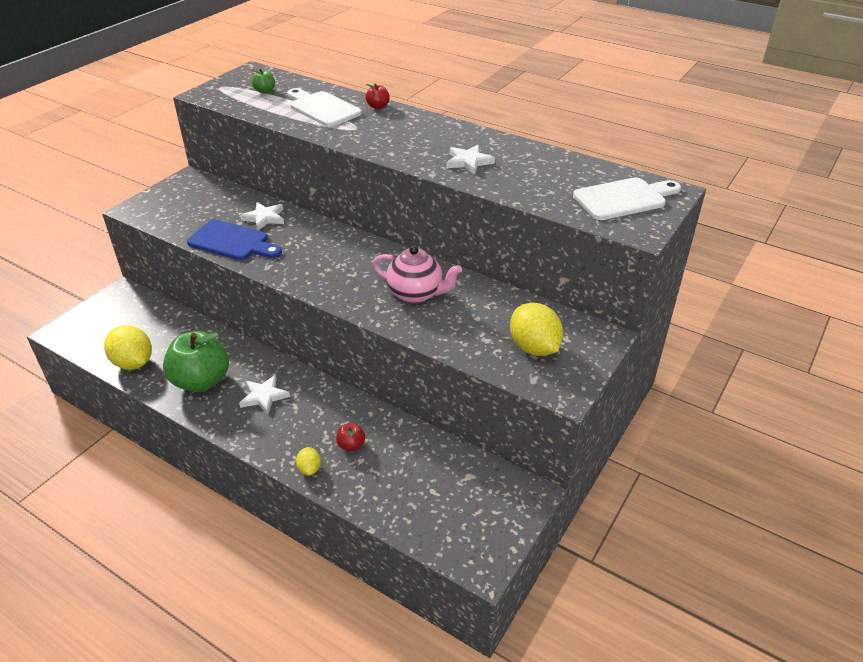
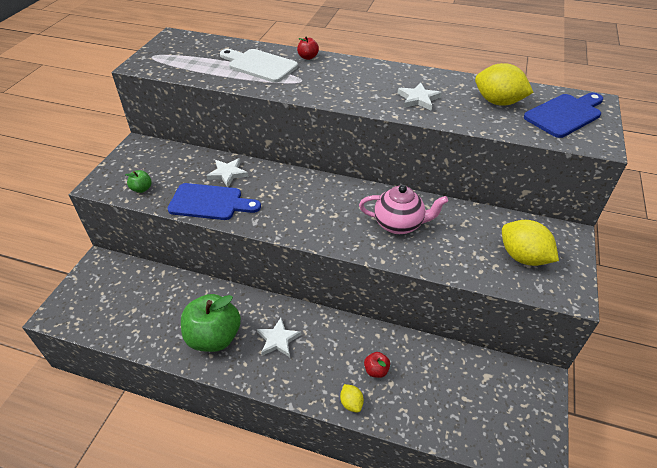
camera: 15 degrees left, 5 degrees up
yellow lemon [104,325,152,370] -> yellow lemon moved to [475,63,534,106]
green apple [251,68,275,94] -> green apple moved to [125,170,152,193]
white cutting board [573,177,681,220] -> blue cutting board [524,93,603,138]

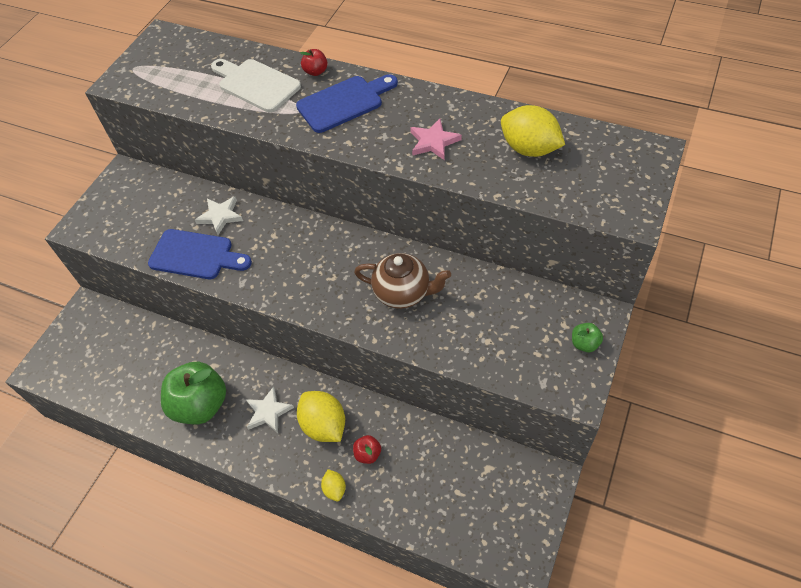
camera: 10 degrees right, 10 degrees up
green apple [125,170,152,193] -> green apple moved to [572,323,603,352]
pink teapot [359,185,448,234] -> brown teapot [354,253,451,309]
white star [397,82,442,111] -> pink star [410,119,462,160]
yellow lemon [502,220,559,266] -> yellow lemon moved to [297,391,345,442]
blue cutting board [524,93,603,138] -> blue cutting board moved to [296,74,398,133]

